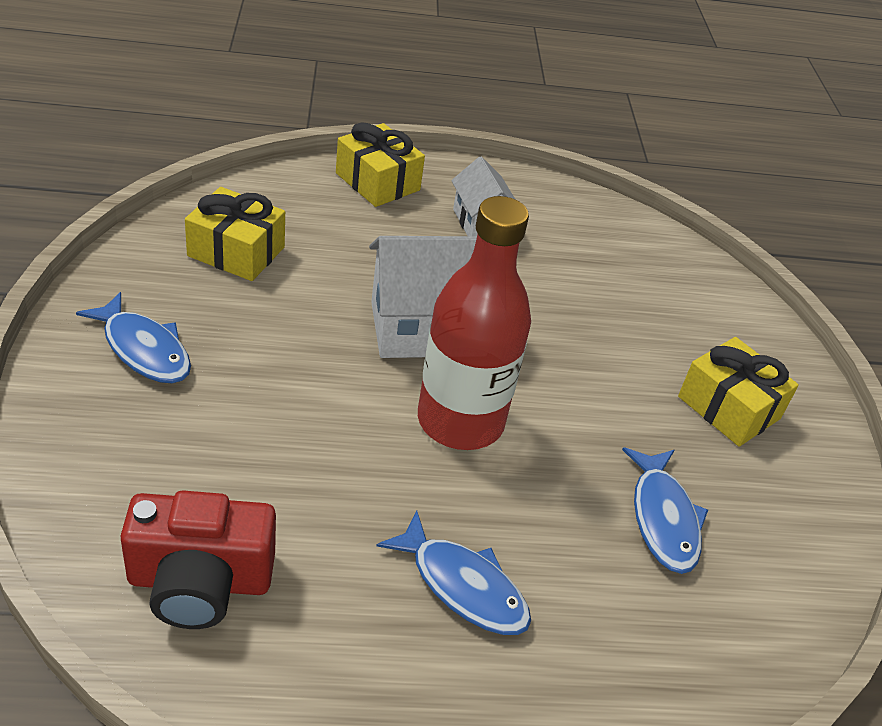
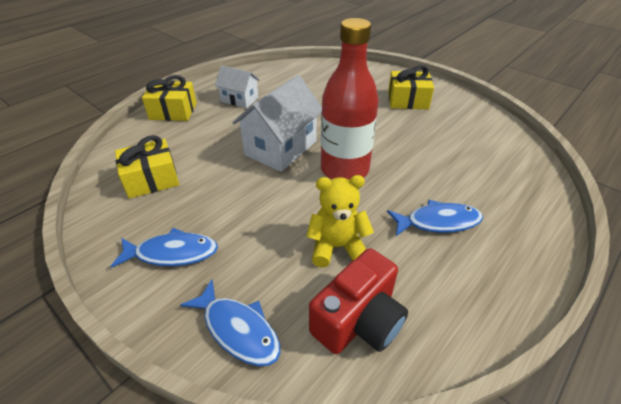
camera: 40 degrees left, 0 degrees up
blue fish [622,447,708,574] -> blue fish moved to [180,279,281,366]
none -> yellow teddy bear [306,175,374,268]

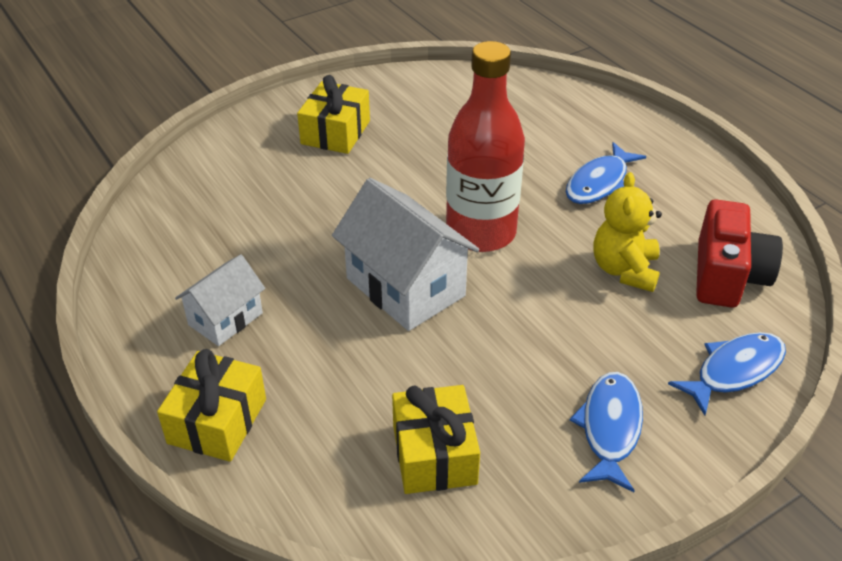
camera: 75 degrees left, 0 degrees up
red camera [309,248,408,354] -> red camera turned 45 degrees clockwise [696,199,783,308]
blue fish [387,200,483,236] -> blue fish turned 150 degrees counterclockwise [566,142,646,204]

